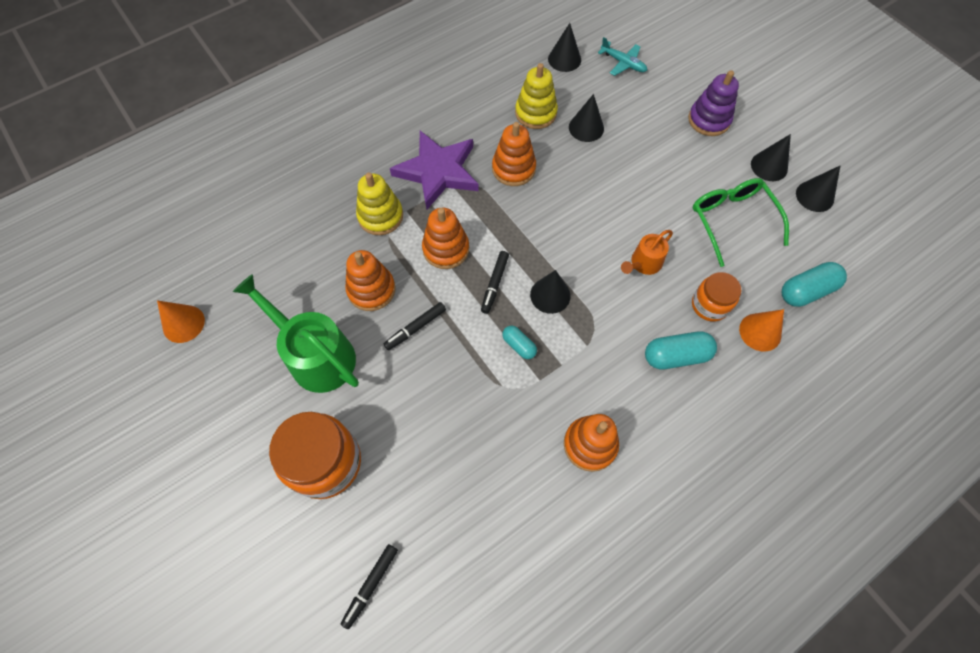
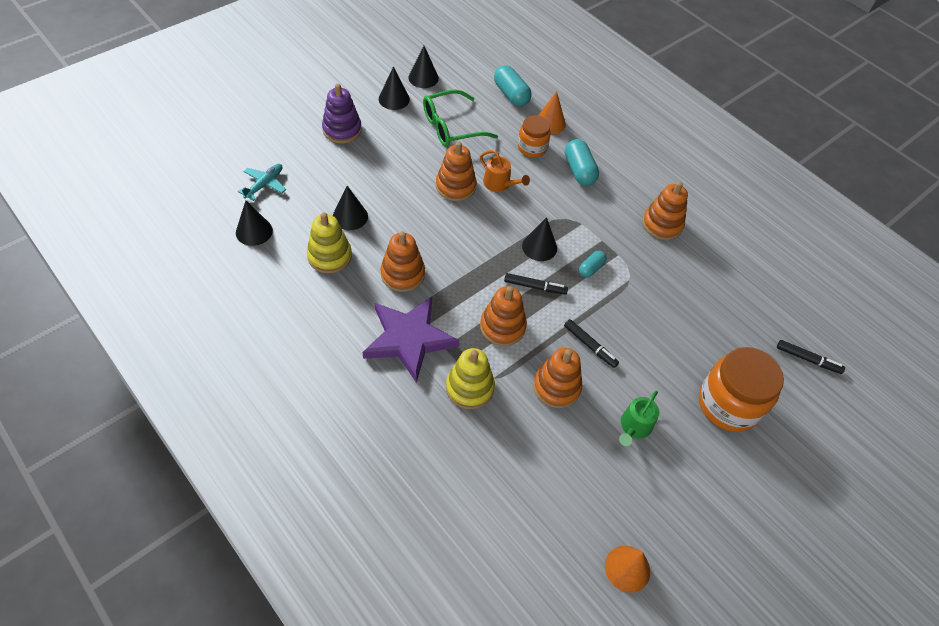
camera: 100 degrees left, 10 degrees down
green watering can [233,274,359,393] -> green watering can [619,390,659,446], size x0.53
none -> orange stacking toy [436,142,477,201]

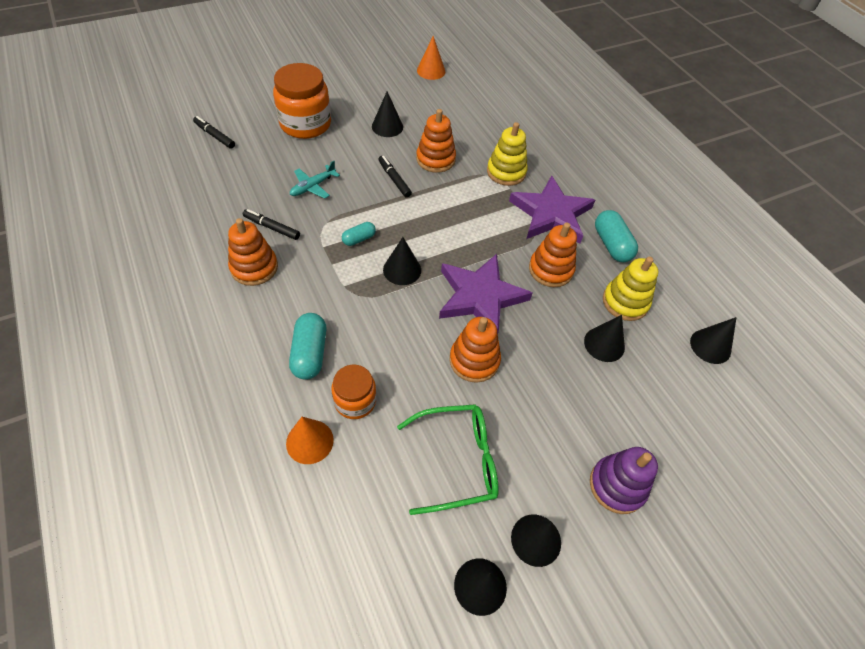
camera: 165 degrees left, 0 degrees up
turquoise plane [238,164,286,201] -> turquoise plane moved to [290,161,340,199]
orange watering can [480,150,530,192] -> none
orange stacking toy [480,286,527,346] -> none
turquoise capsule [494,65,532,106] -> turquoise capsule moved to [595,210,638,262]
black marker [504,273,568,294] -> black marker moved to [243,209,300,240]
green watering can [619,390,659,446] -> black cone [372,91,403,137]
none -> purple star [439,254,532,334]

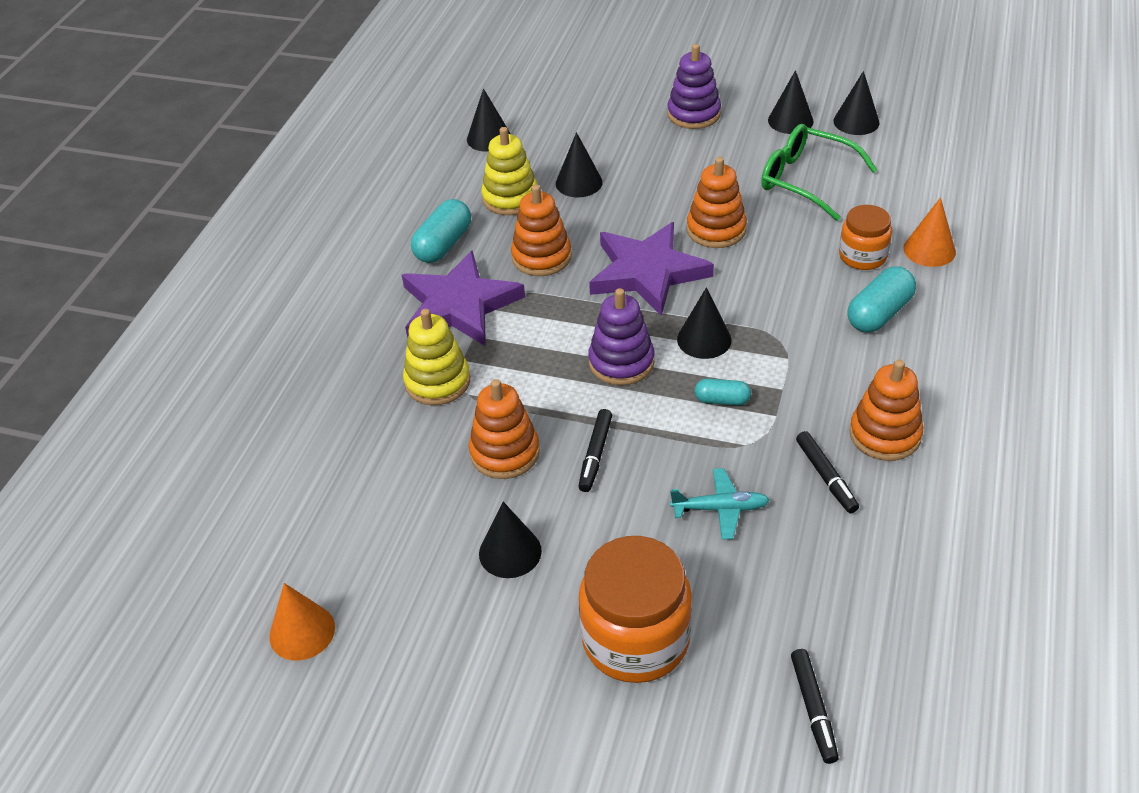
camera: 130 degrees left, 10 degrees down
none -> purple stacking toy [588,288,655,385]

